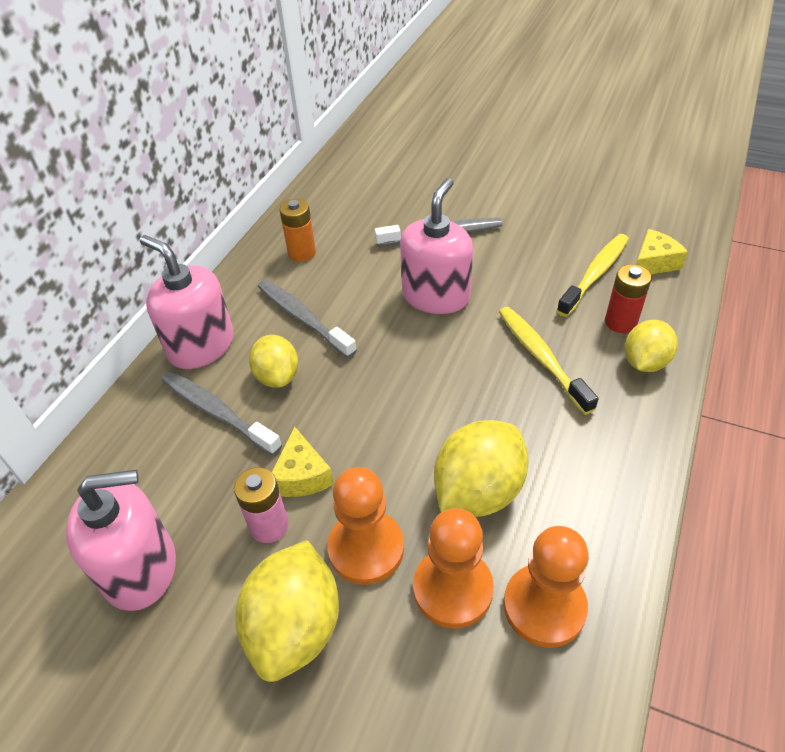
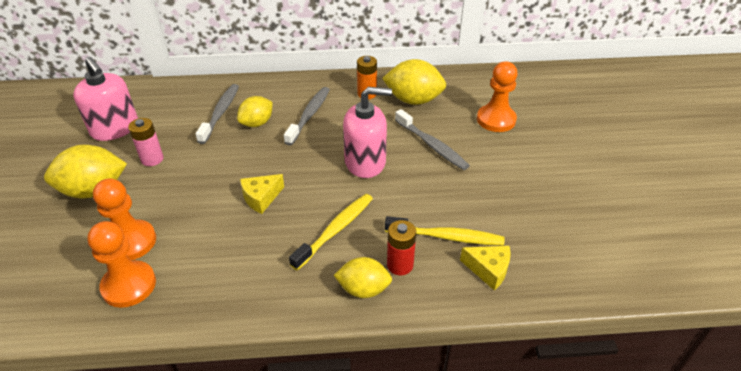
camera: 60 degrees right, 5 degrees down
pink soap dispenser [140,235,234,369] -> none
yellow cheese [272,426,334,497] -> yellow cheese moved to [240,174,284,214]
orange pawn [327,467,404,585] -> orange pawn moved to [477,61,518,132]
yellow lemon [434,420,529,517] -> yellow lemon moved to [382,59,446,105]

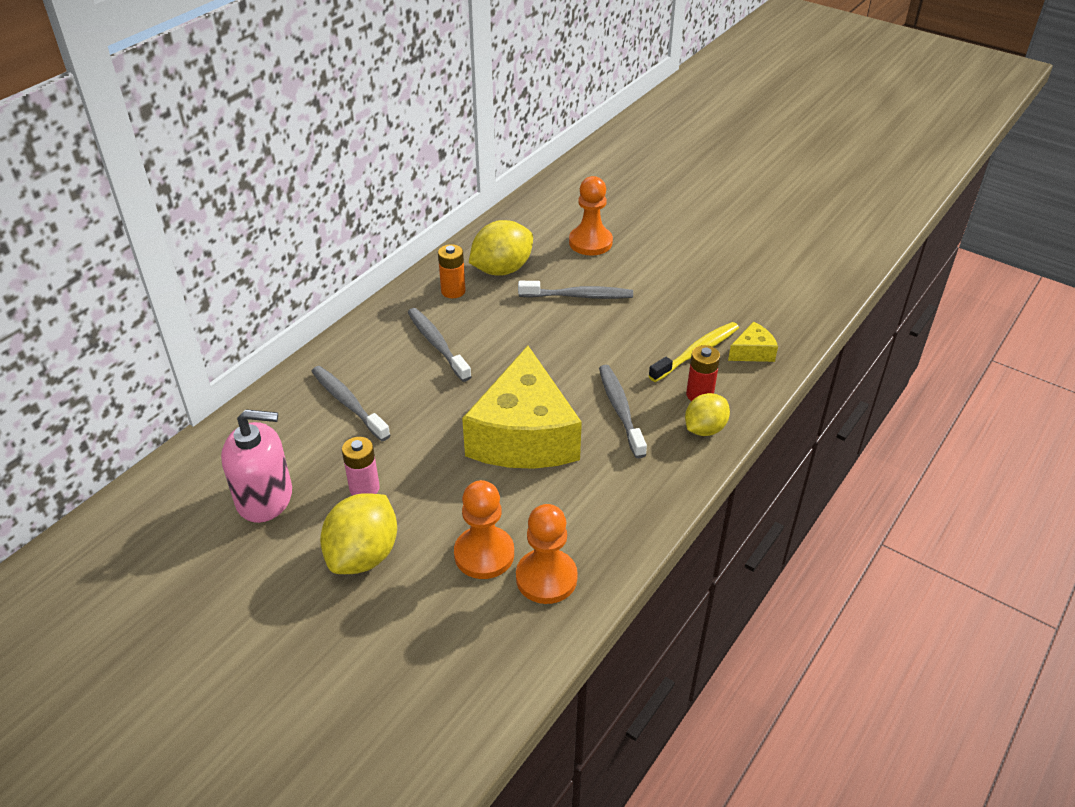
camera: 50 degrees left, 0 degrees up
yellow lemon [237,96,273,127] -> none
yellow cheese [240,174,284,214] -> yellow cheese [462,346,582,469], size x2.43
yellow toothbrush [289,194,373,271] -> grey toothbrush [599,365,647,458]
pink soap dispenser [343,87,392,178] -> none

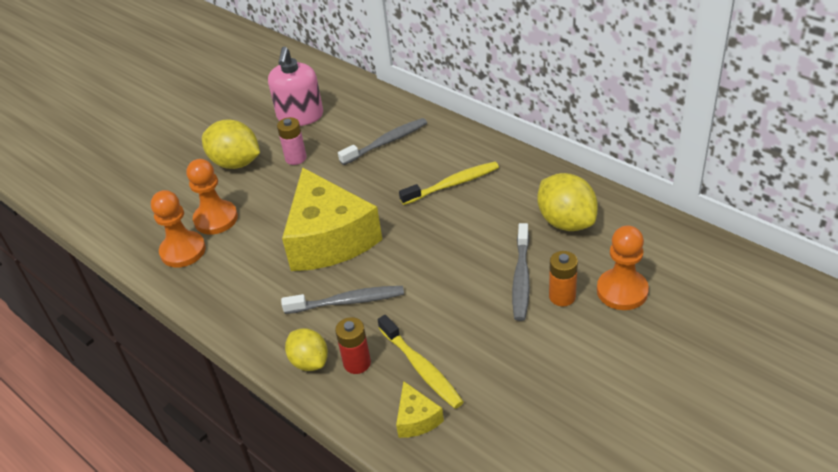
camera: 100 degrees right, 0 degrees up
grey toothbrush [407,308,472,382] -> yellow toothbrush [399,162,499,205]
orange battery [438,244,466,298] -> orange battery moved to [549,251,578,306]
yellow cheese [462,346,582,469] -> yellow cheese turned 120 degrees counterclockwise [282,167,382,271]

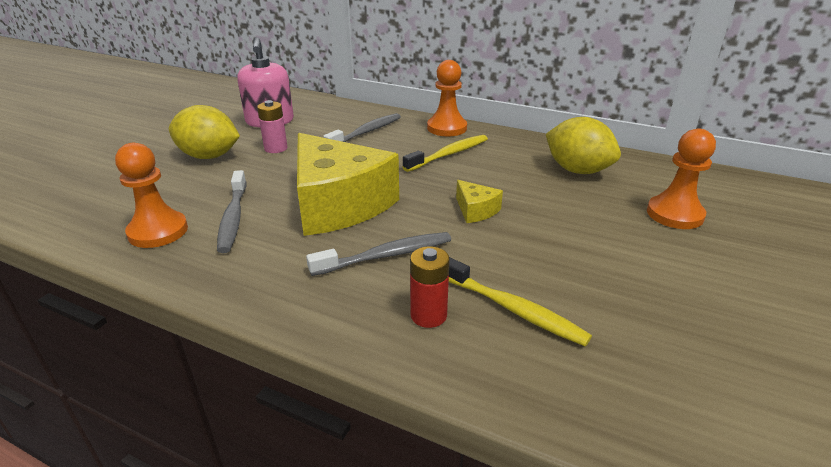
camera: 20 degrees left, 10 degrees down
orange pawn [187,159,238,235] -> orange pawn moved to [427,60,467,136]
yellow lemon [285,328,328,371] -> none
yellow cheese [396,381,444,438] -> yellow cheese moved to [456,180,503,223]
grey toothbrush [512,223,530,321] -> grey toothbrush moved to [217,170,246,253]
orange battery [549,251,578,306] -> none

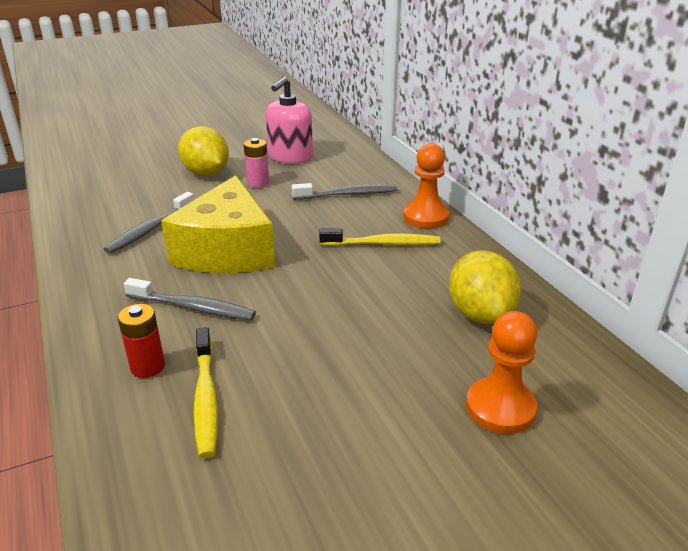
camera: 40 degrees right, 0 degrees up
orange pawn [115,143,188,248] -> none
yellow cheese [456,180,503,223] -> none

